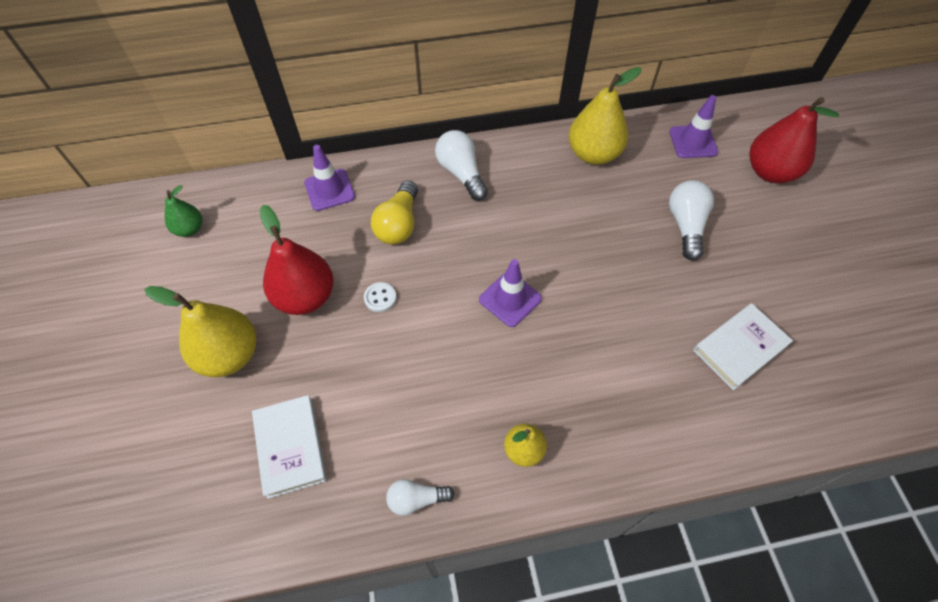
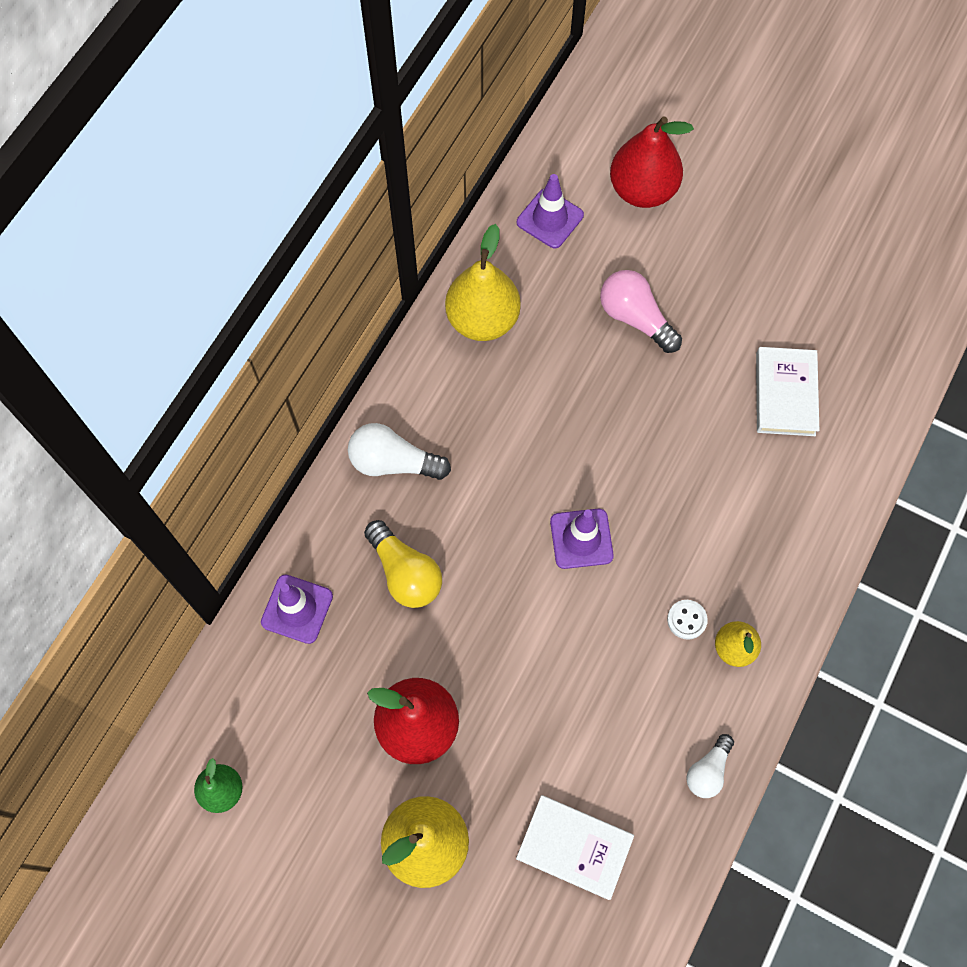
camera: 50 degrees left, 10 degrees up
white button [364,282,396,312] -> white button moved to [667,600,708,640]
white light bulb [669,180,714,261] -> pink light bulb [600,270,682,353]

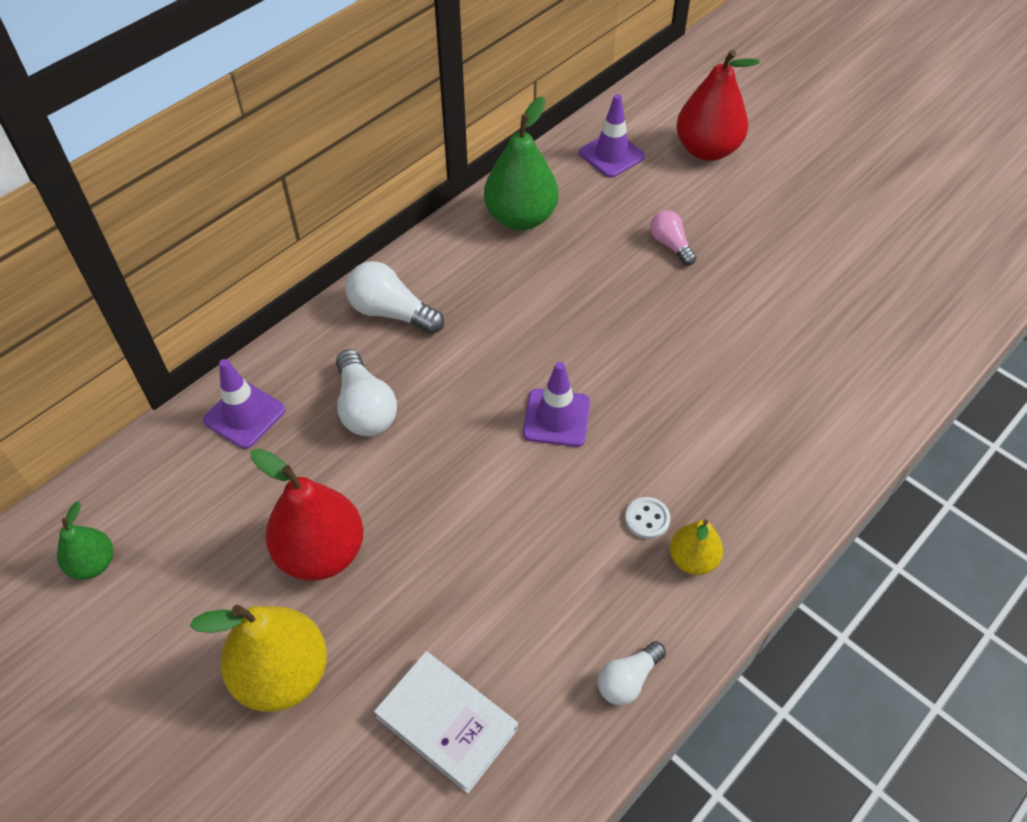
camera: 15 degrees right, 15 degrees down
yellow light bulb [364,520,442,608] -> white light bulb [336,349,397,436]
yellow pear [445,224,521,341] -> green pear [484,97,558,230]
pink light bulb [600,270,682,353] -> pink light bulb [650,210,697,265], size x0.64
white book [756,347,819,436] -> none

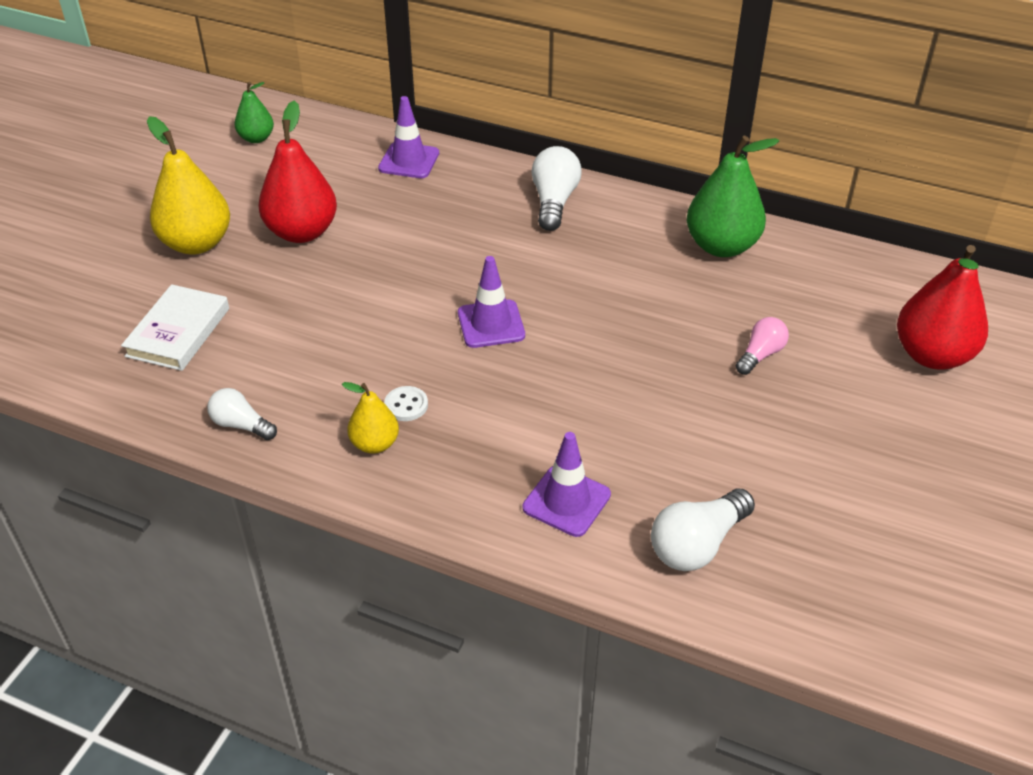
camera: 70 degrees right, 10 degrees down
white light bulb [336,349,397,436] -> white light bulb moved to [651,489,755,571]
purple traffic cone [579,94,645,178] -> purple traffic cone moved to [523,432,611,537]

